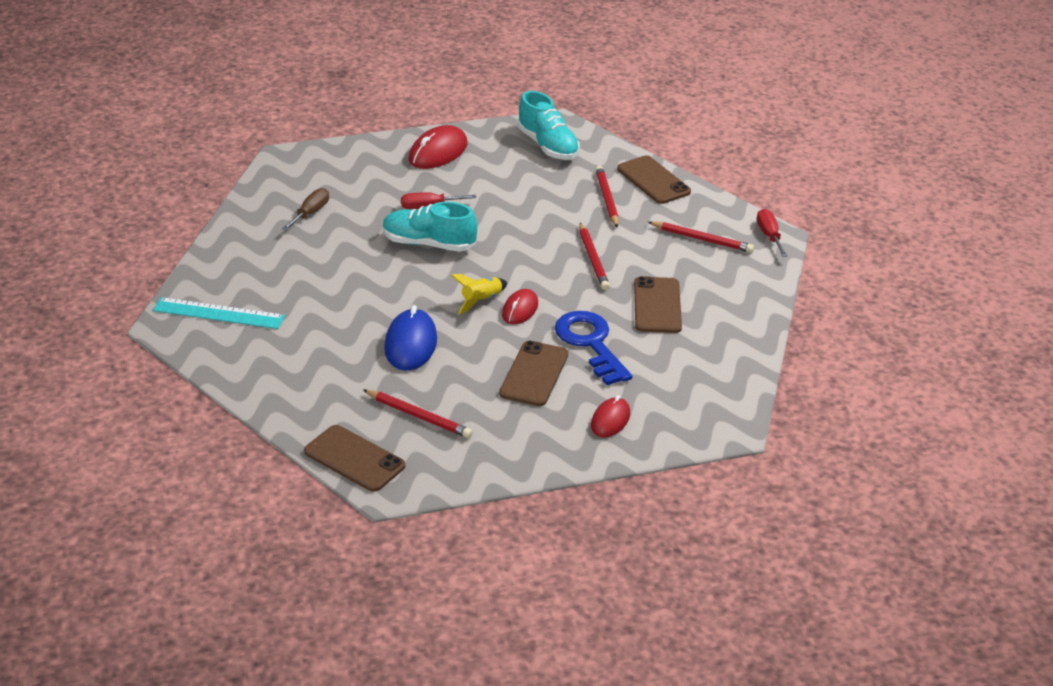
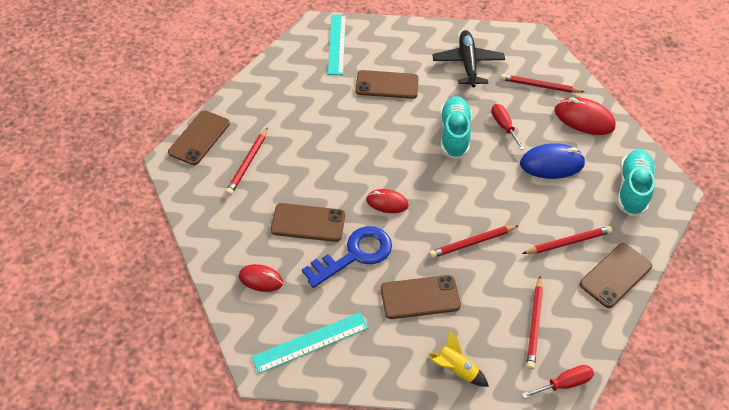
camera: 80 degrees right, 15 degrees up
brown screwdriver [282,188,329,231] -> black plane [432,30,505,87]
blue mouse [384,305,437,371] -> blue mouse moved to [520,143,586,179]
yellow rocket [451,274,507,315] -> yellow rocket moved to [428,330,489,387]
turquoise shoe [517,91,580,160] -> turquoise shoe turned 150 degrees clockwise [617,150,655,216]
none -> turquoise ruler [252,312,368,374]
none -> brown phone [355,70,419,99]
none -> red pencil [500,74,584,93]

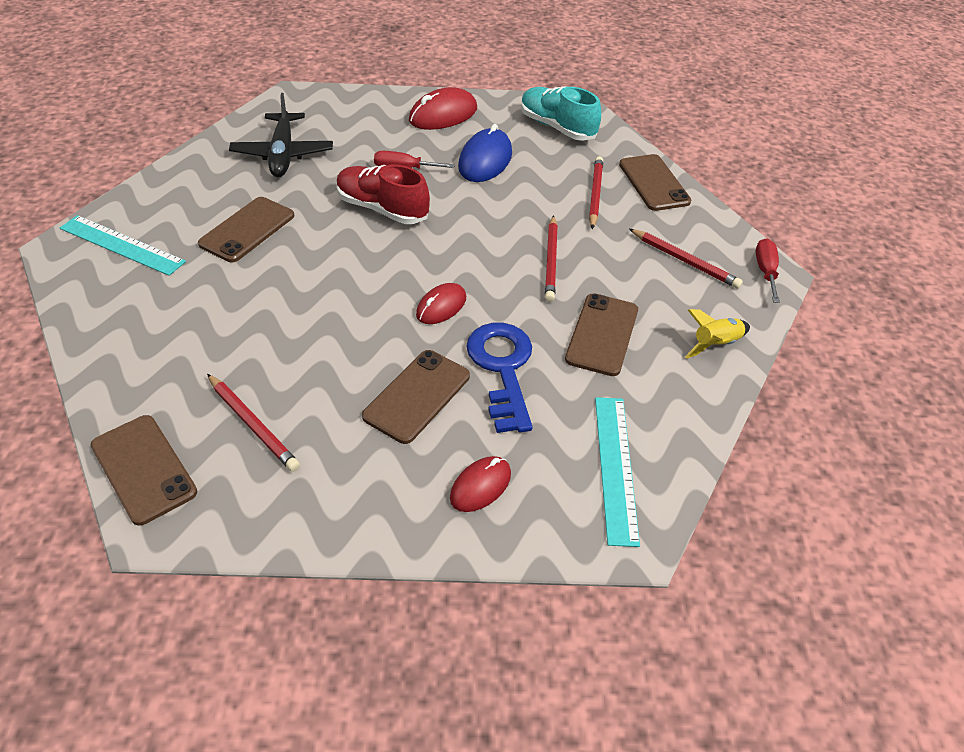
camera: 65 degrees left, 5 degrees down
black plane [432,30,505,87] -> black plane turned 120 degrees counterclockwise [229,93,333,177]
turquoise shoe [440,96,472,159] -> red shoe [337,165,430,224]
red pencil [500,74,584,93] -> none

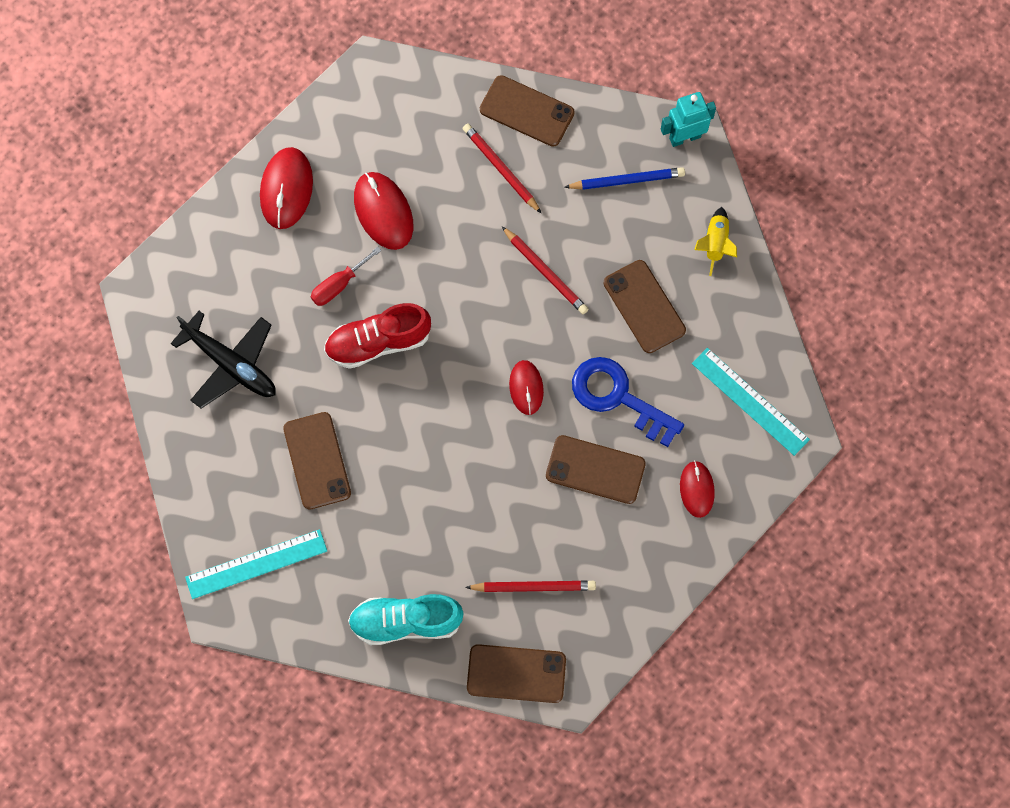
camera: 45 degrees left, 25 degrees up
brown phone [362,350,470,444] -> brown phone turned 60 degrees counterclockwise [546,435,646,504]
blue mouse [458,124,512,182] -> red mouse [354,172,413,250]
turquoise shoe [521,86,601,141] -> turquoise shoe moved to [348,594,464,645]
red pencil [629,229,743,289] -> blue pencil [564,167,685,190]
red screwdriver [756,238,780,303] -> turquoise robot [661,92,716,147]

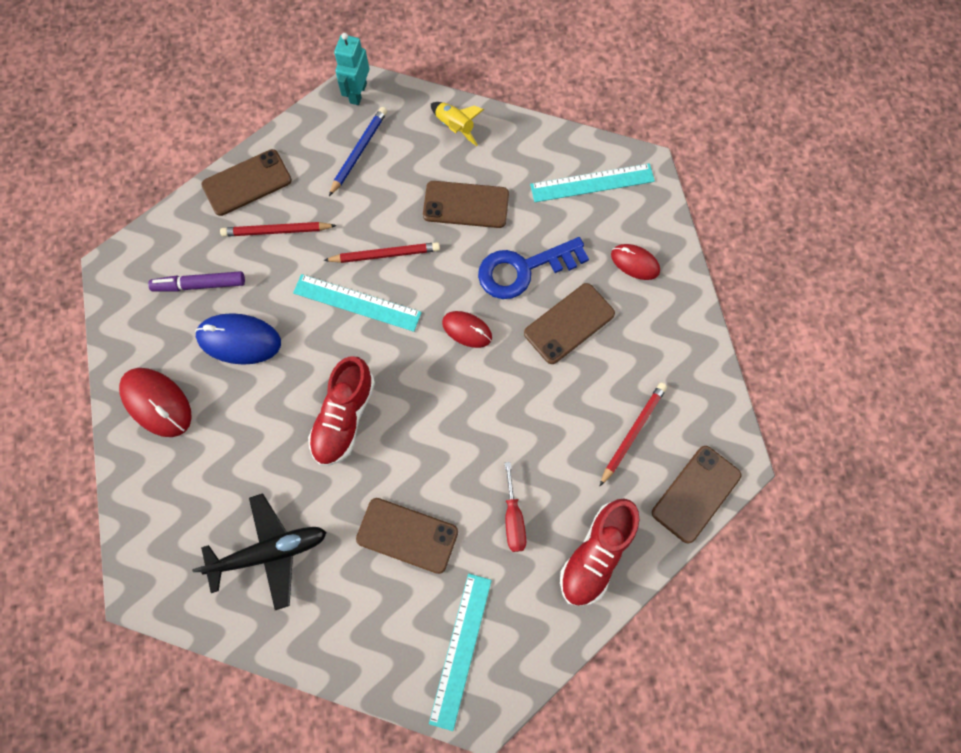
camera: 55 degrees left, 0 degrees up
red screwdriver [311,247,382,306] -> red screwdriver moved to [505,462,526,552]
turquoise shoe [348,594,464,645] -> red shoe [560,499,639,606]
red mouse [354,172,413,250] -> blue mouse [195,313,281,365]
none -> purple marker [148,271,245,292]
none -> turquoise ruler [293,274,422,332]

